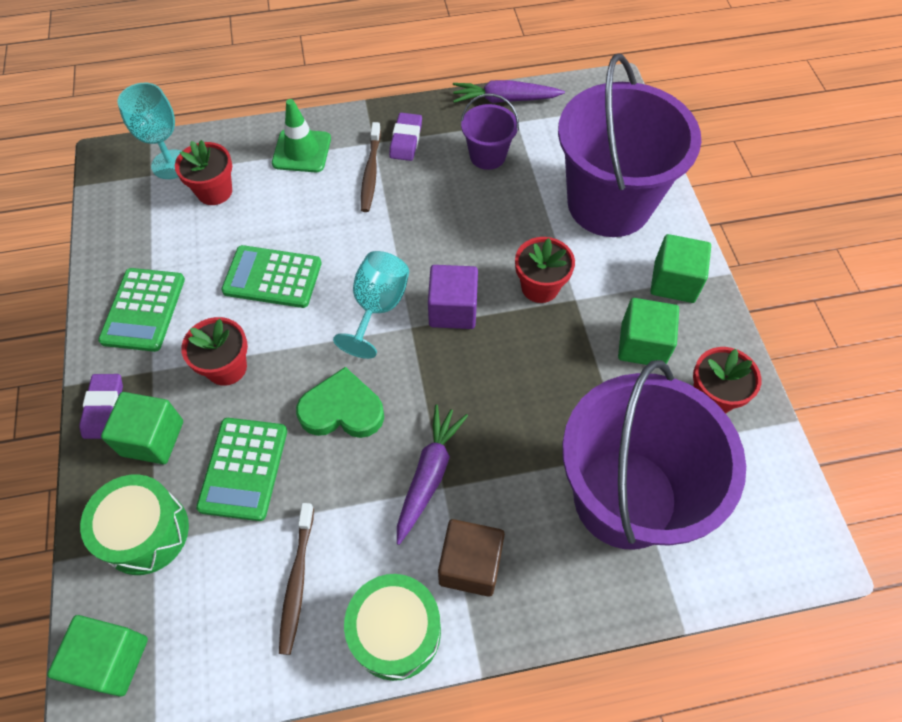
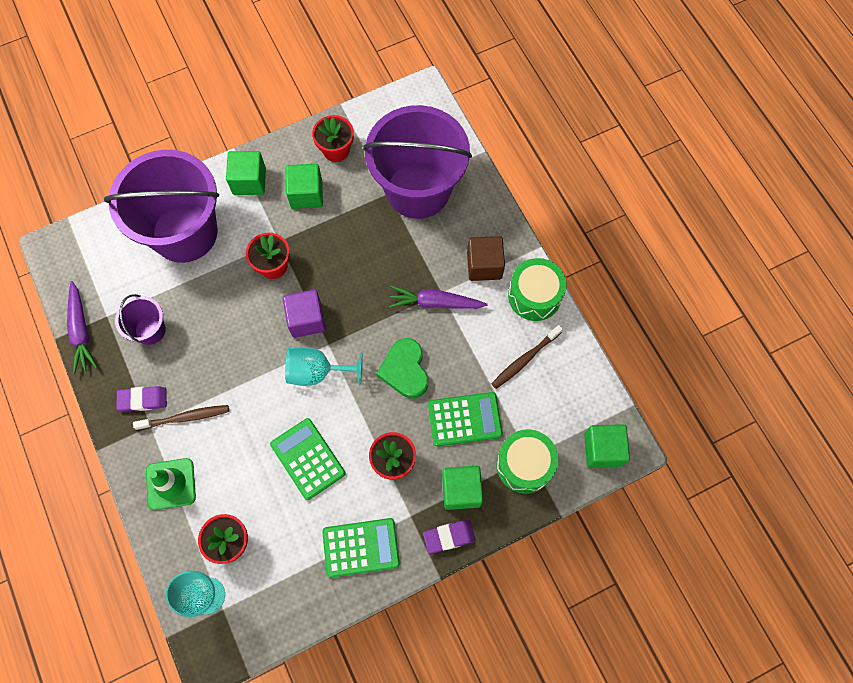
camera: 105 degrees left, 10 degrees up
green calculator [221,245,322,308] -> green calculator turned 150 degrees clockwise [270,418,346,500]
brown toothbrush [279,503,314,655] -> brown toothbrush turned 150 degrees clockwise [491,325,563,389]

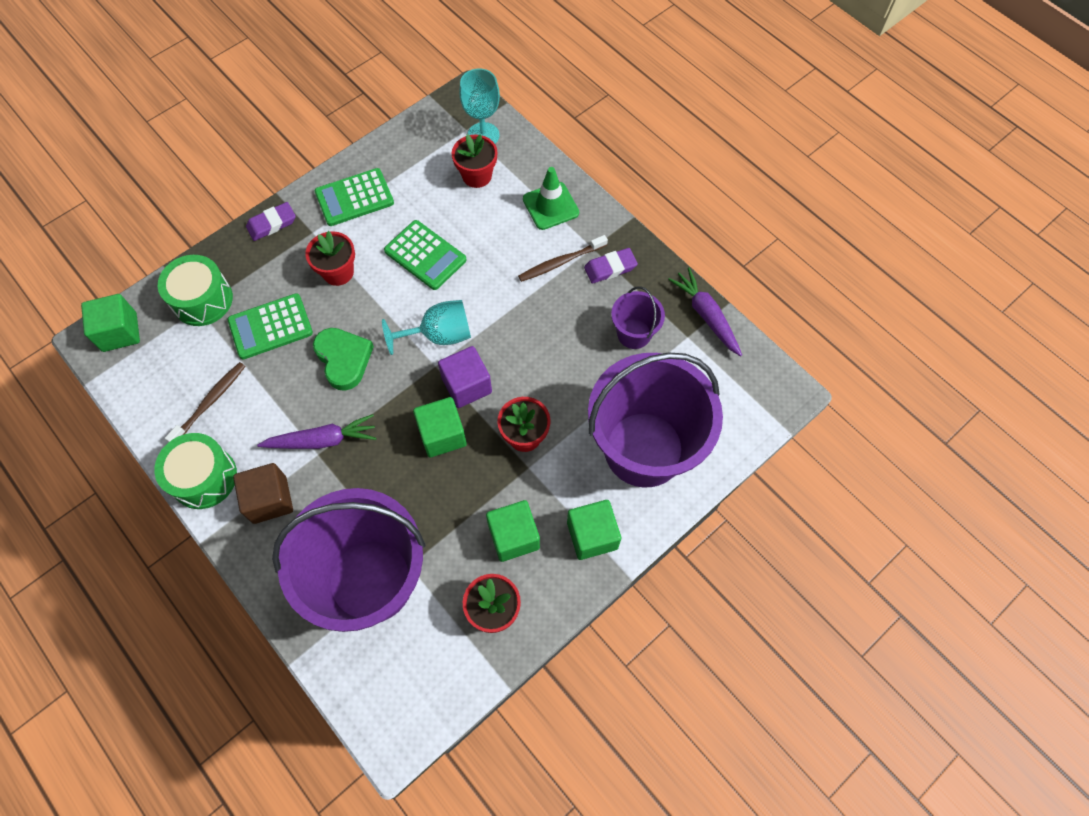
camera: 165 degrees right, 5 degrees down
green cube [442,466,483,510] -> green cube moved to [413,397,467,457]

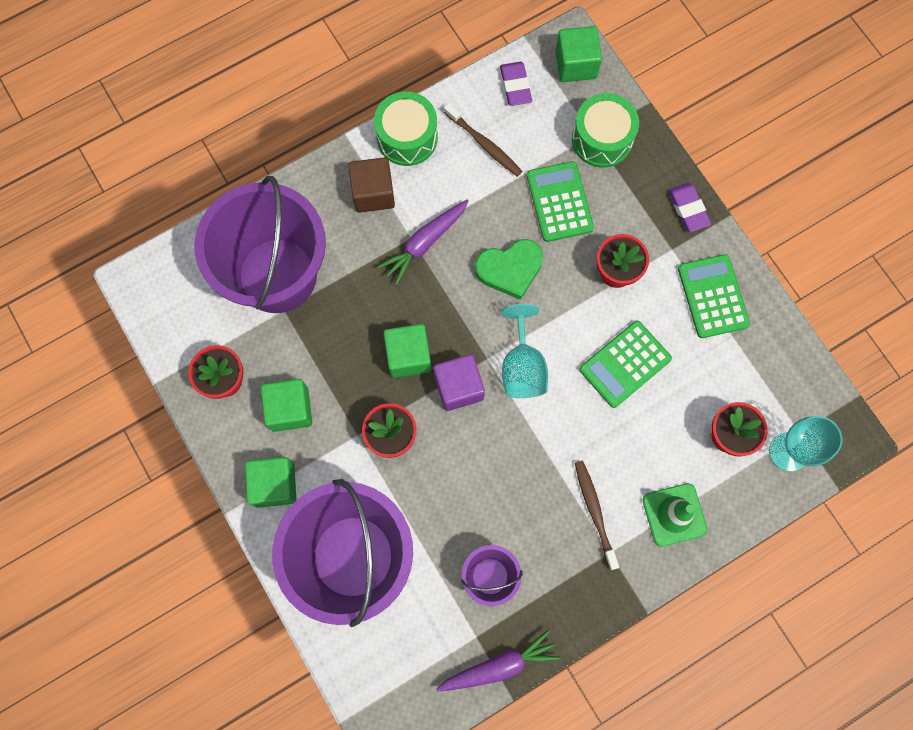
camera: 100 degrees right, 10 degrees up
purple carrot [257,414,376,449] -> purple carrot turned 45 degrees clockwise [377,200,469,285]
purple eraser [584,248,638,284] -> purple eraser moved to [500,62,532,106]

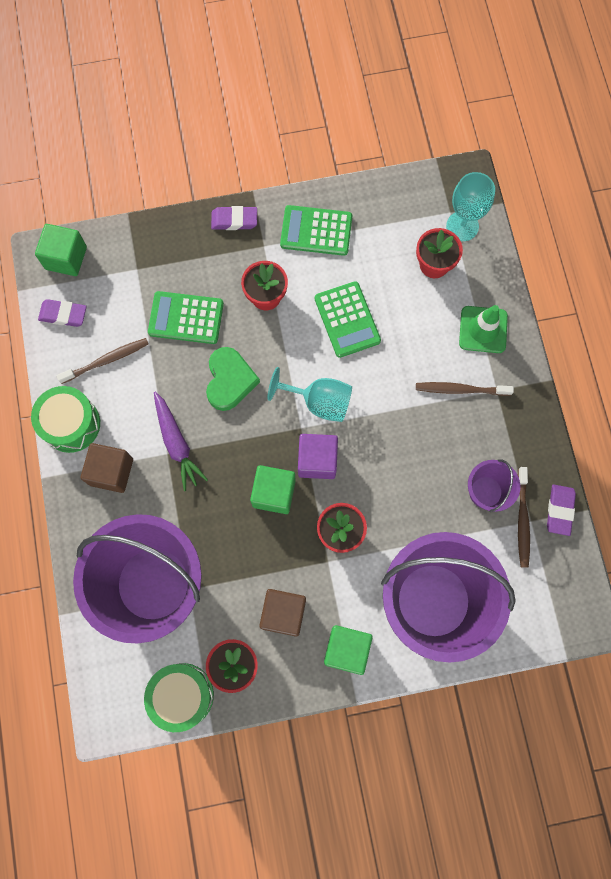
camera: 70 degrees left, 0 degrees up
green cube [261,379,312,432] -> brown cube [259,589,306,637]
purple carrot [436,630,561,692] -> purple eraser [547,485,576,536]
green drum [572,93,639,168] -> green drum moved to [144,663,214,732]
none -> brown toothbrush [518,467,530,568]

